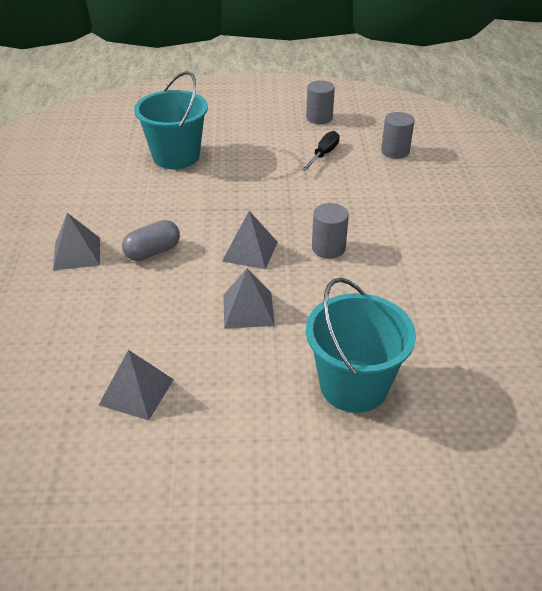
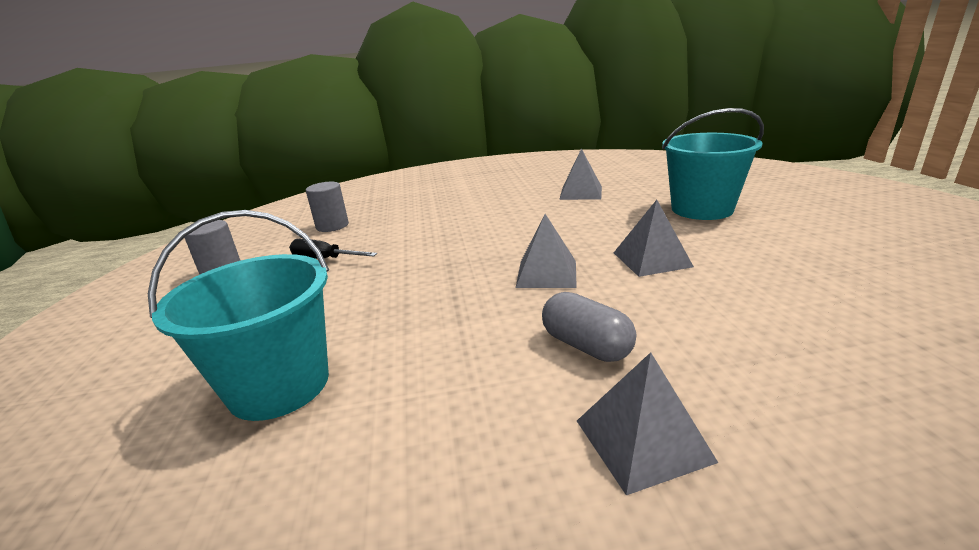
camera: 95 degrees left, 15 degrees down
grey pyramid [99,350,174,420] -> grey pyramid moved to [559,148,602,200]
grey cylinder [312,203,349,258] -> none

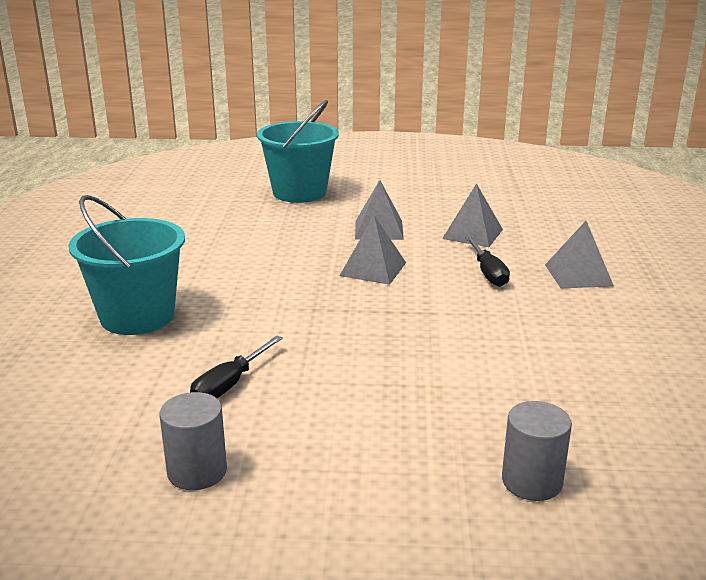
camera: 80 degrees left, 0 degrees up
turquoise bucket [148,210,329,421] -> turquoise bucket moved to [68,195,185,335]
grey cylinder [306,182,349,232] -> grey cylinder moved to [502,401,572,501]
grey capsule [542,292,636,362] -> black screwdriver [465,236,510,287]
grey pyramid [559,148,602,200] -> grey pyramid moved to [442,183,503,247]

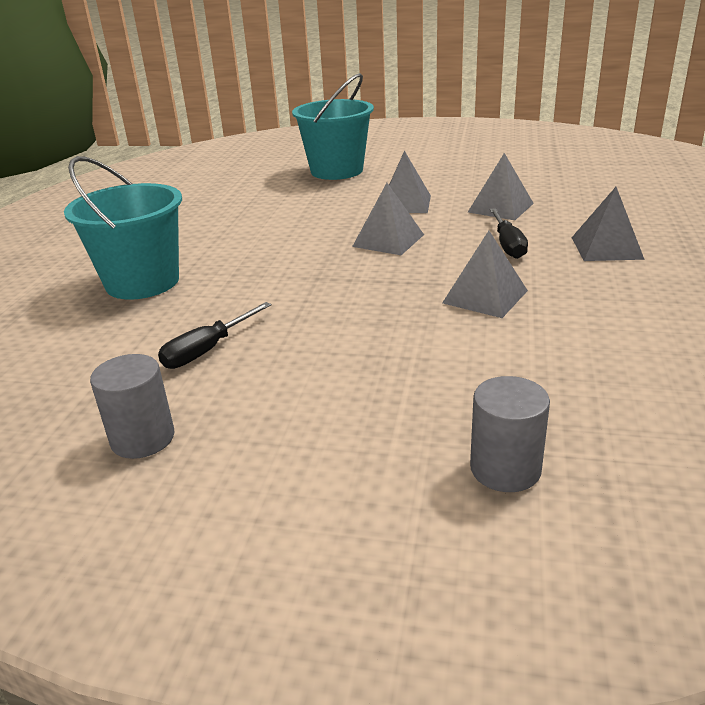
camera: 10 degrees right, 5 degrees up
none -> grey pyramid [442,231,528,318]

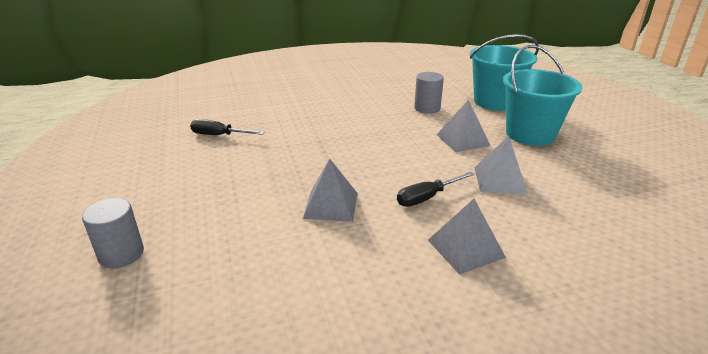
camera: 60 degrees right, 0 degrees up
turquoise bucket [64,156,182,300] -> turquoise bucket moved to [503,45,583,146]
grey cylinder [90,354,175,459] -> grey cylinder moved to [414,72,444,114]
grey pyramid [352,183,424,255] -> none

